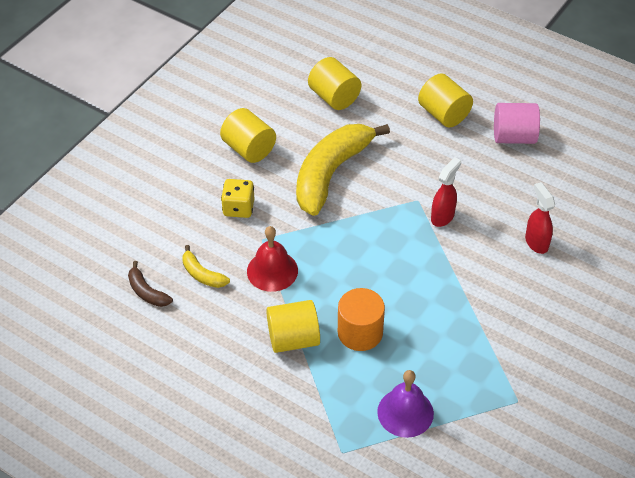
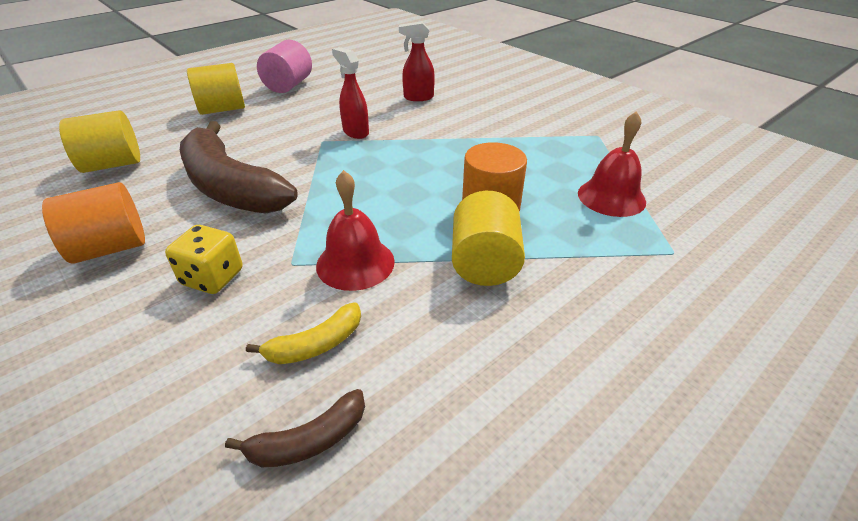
camera: 75 degrees left, 10 degrees down
yellow cylinder [220,108,276,163] -> orange cylinder [42,182,145,264]
yellow banana [296,124,390,216] -> brown banana [180,121,298,213]
purple bell [377,370,434,438] -> red bell [578,111,646,217]

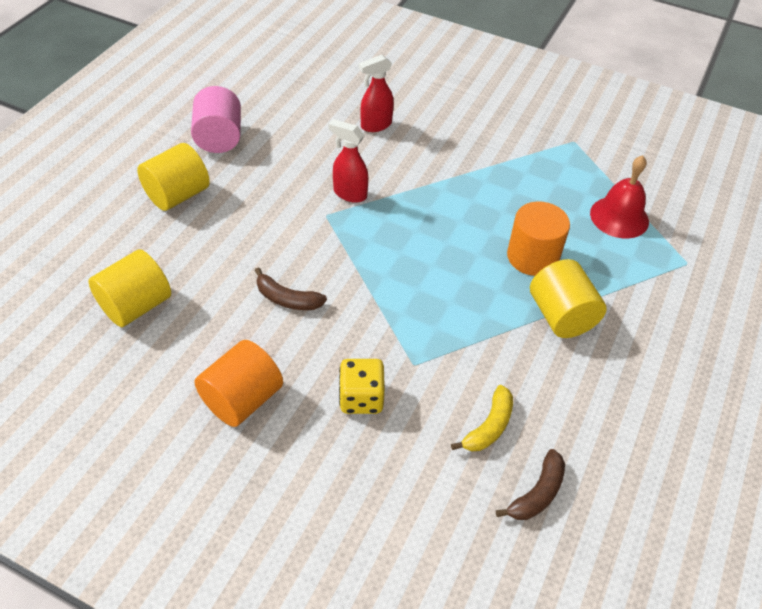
camera: 25 degrees left, 10 degrees up
brown banana [180,121,298,213] -> brown banana [255,267,327,310], size x0.44
red bell [316,170,395,291] -> none

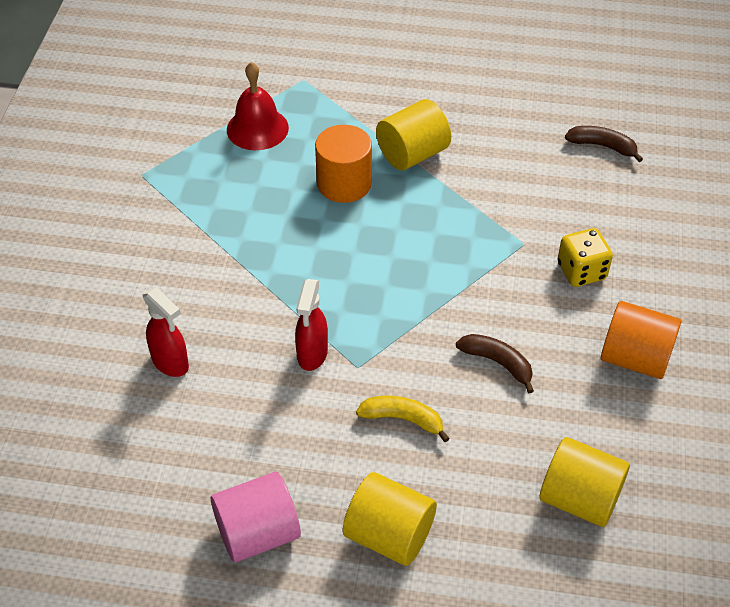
camera: 105 degrees left, 0 degrees up
brown banana [255,267,327,310] -> brown banana turned 60 degrees counterclockwise [456,334,534,393]
yellow banana [451,385,513,451] -> yellow banana moved to [356,396,450,442]

